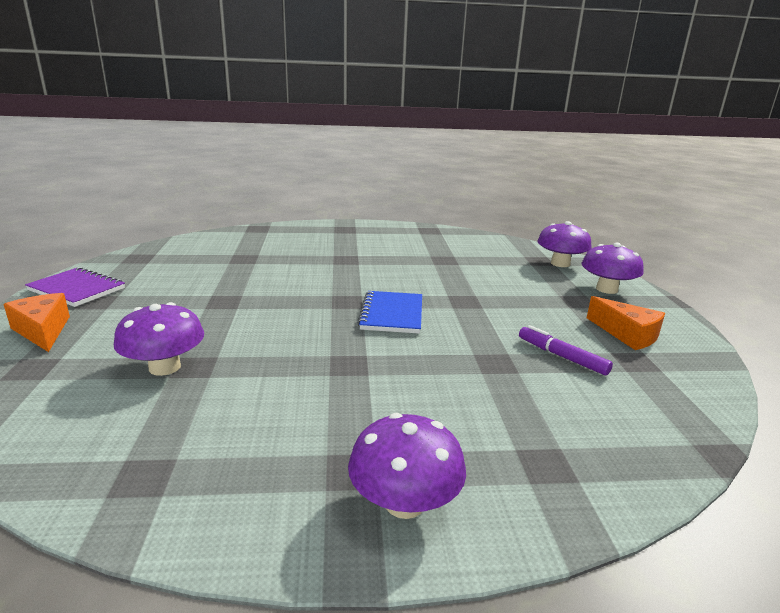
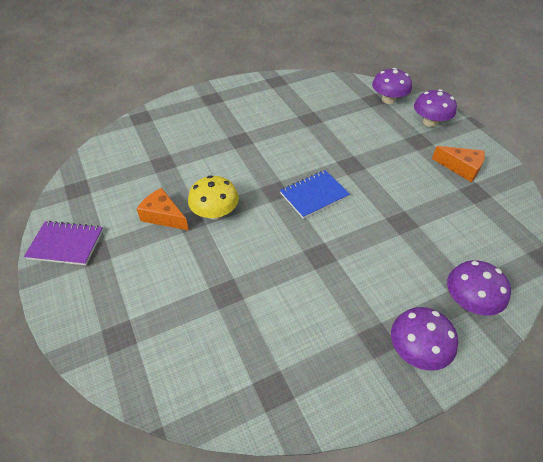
camera: 20 degrees left, 25 degrees up
orange cheese [3,293,70,352] -> orange cheese moved to [137,188,189,231]
purple mushroom [114,302,204,376] -> purple mushroom moved to [447,260,511,316]
blue notebook [358,291,422,334] -> blue notebook turned 75 degrees clockwise [280,170,350,219]
purple marker [519,325,613,375] -> none
none -> yellow mushroom [188,175,239,220]

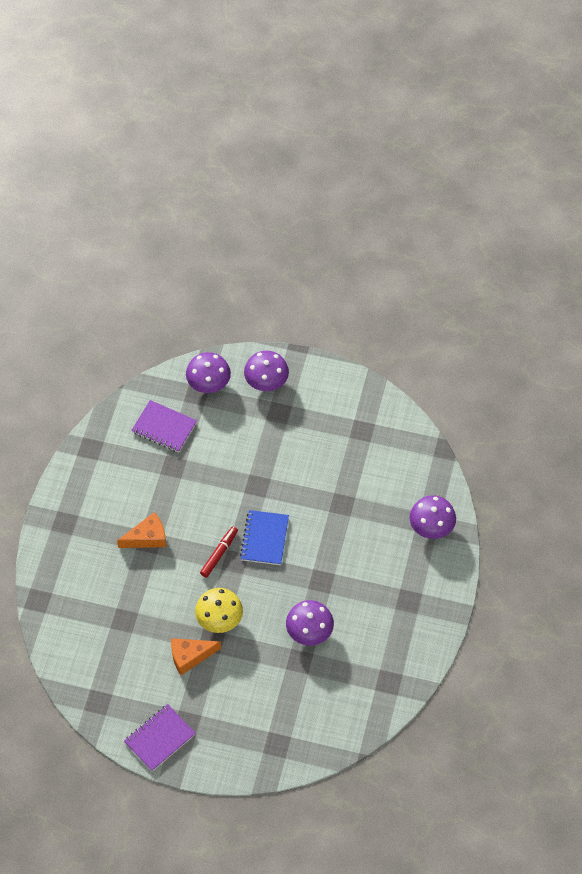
camera: 50 degrees left, 10 degrees up
purple mushroom [391,307,458,371] -> purple mushroom moved to [286,600,334,646]
orange cheese [432,146,485,182] -> orange cheese moved to [117,512,166,548]
none -> purple notebook [131,400,197,453]
none -> red marker [200,527,238,578]

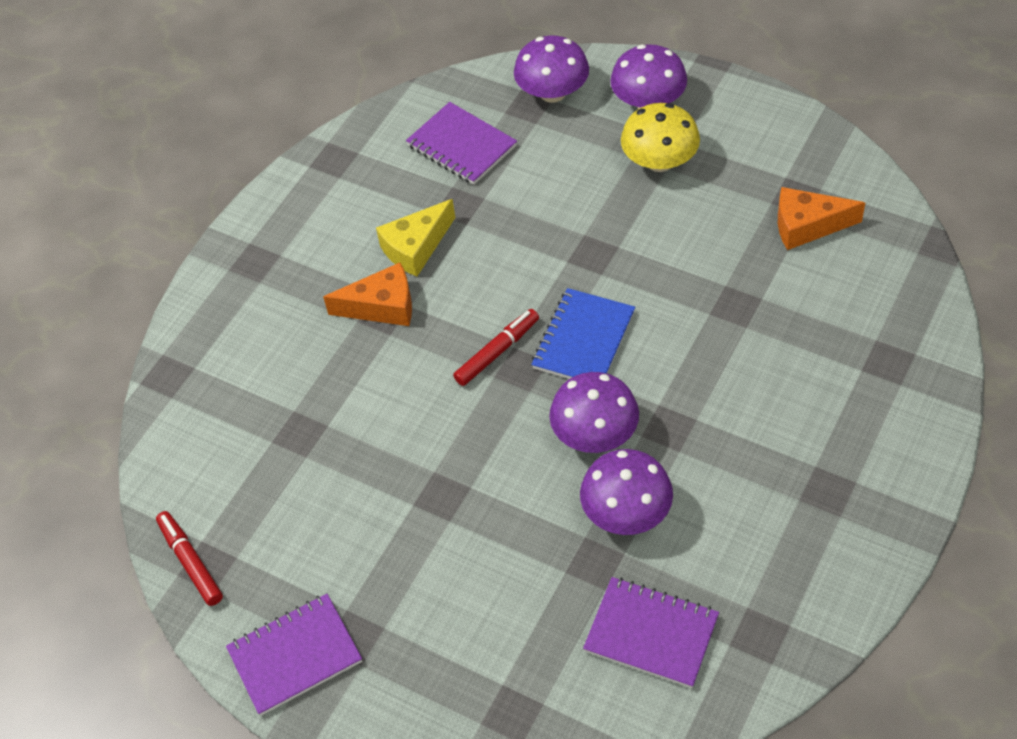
camera: 20 degrees right, 5 degrees down
orange cheese [171,638,221,675] -> orange cheese moved to [778,187,865,250]
yellow mushroom [195,588,243,633] -> yellow mushroom moved to [621,103,700,172]
purple mushroom [410,495,456,539] -> purple mushroom moved to [549,372,639,453]
none -> red marker [156,511,223,606]
none -> yellow cheese [376,199,455,276]
none -> purple notebook [583,577,719,688]

